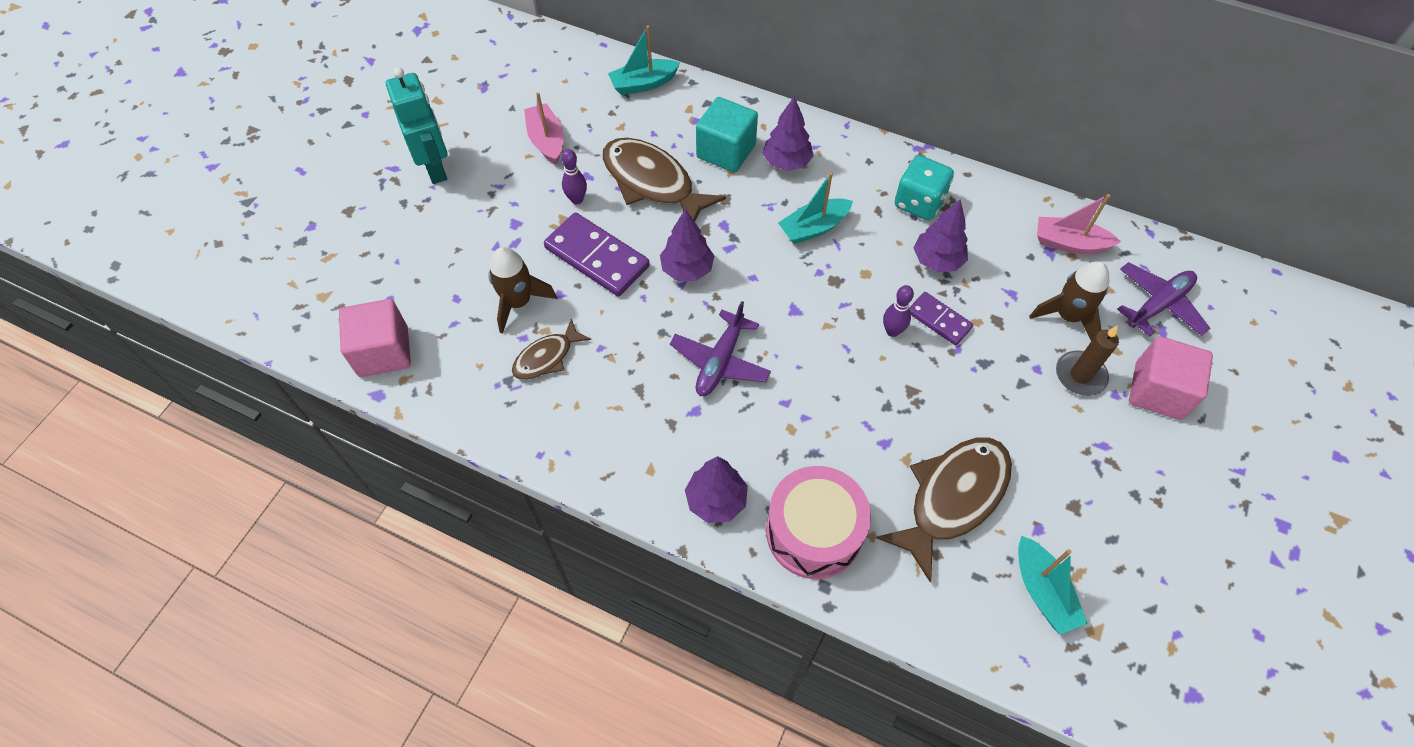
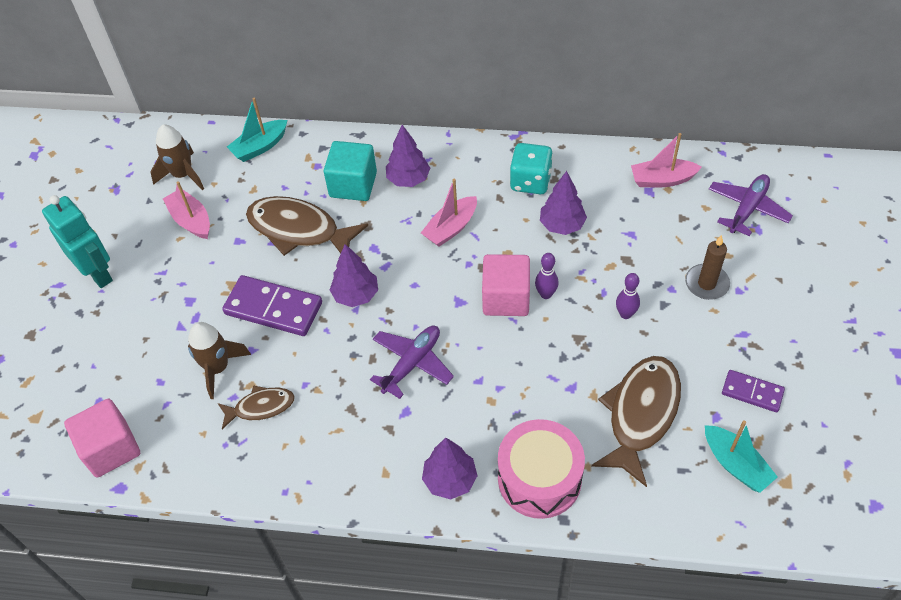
camera: 15 degrees left, 5 degrees down
brown fish [512,319,591,380] -> brown fish turned 135 degrees counterclockwise [218,385,295,429]
purple bowling pin [561,149,587,204] -> purple bowling pin moved to [616,273,640,319]
purple plane [670,301,771,396] -> purple plane turned 150 degrees counterclockwise [370,326,454,399]
turquoise boat [778,172,853,244] -> pink boat [421,179,477,247]
purple domino [909,292,973,345] -> purple domino moved to [722,370,785,412]
brown rocket [1029,261,1109,341] -> brown rocket moved to [150,125,204,190]
pink cube [1129,336,1213,420] -> pink cube moved to [482,254,530,316]

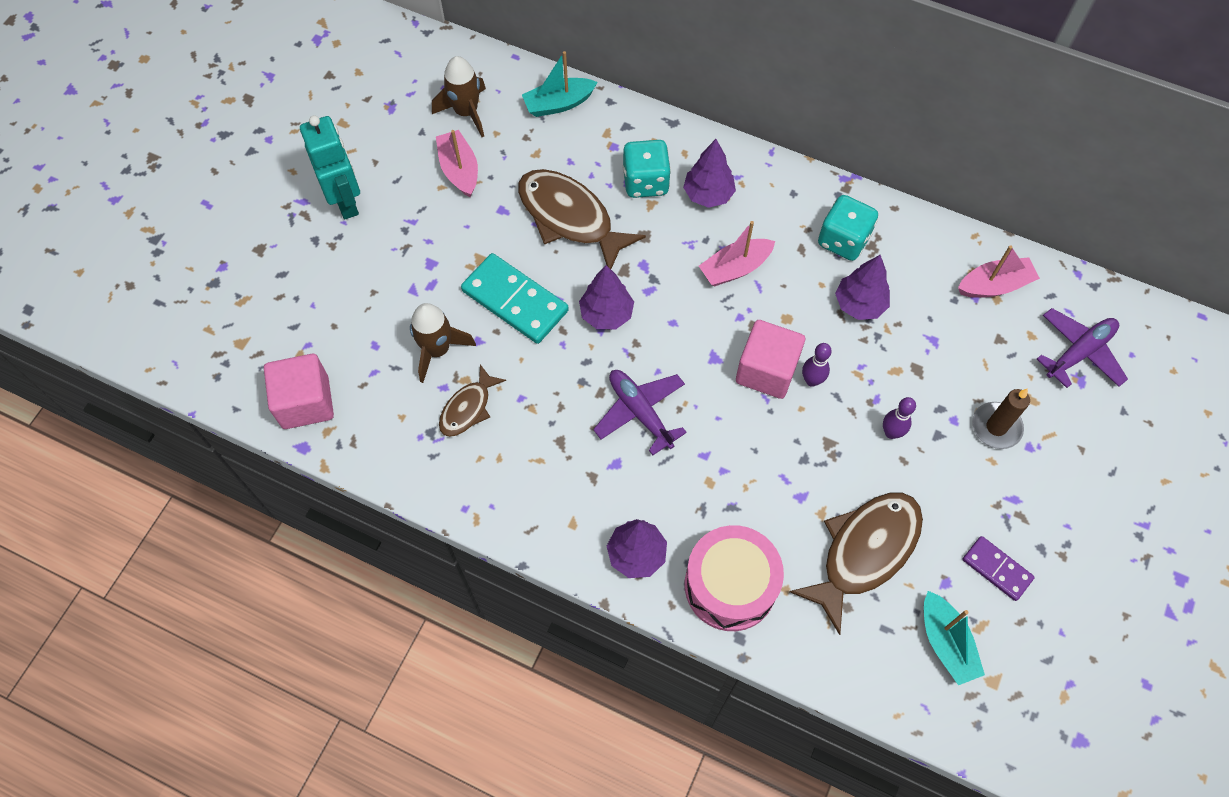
camera: 15 degrees right, 10 degrees up
brown fish [218,385,295,429] -> brown fish turned 120 degrees clockwise [439,364,506,437]
purple domino [222,275,322,336] -> turquoise domino [461,253,569,344]
turquoise cube [324,141,377,201] -> turquoise dice [623,140,671,198]
purple plane [370,326,454,399] -> purple plane turned 90 degrees counterclockwise [593,370,687,455]
pink boat [631,133,702,187] -> pink boat turned 150 degrees clockwise [958,245,1040,298]

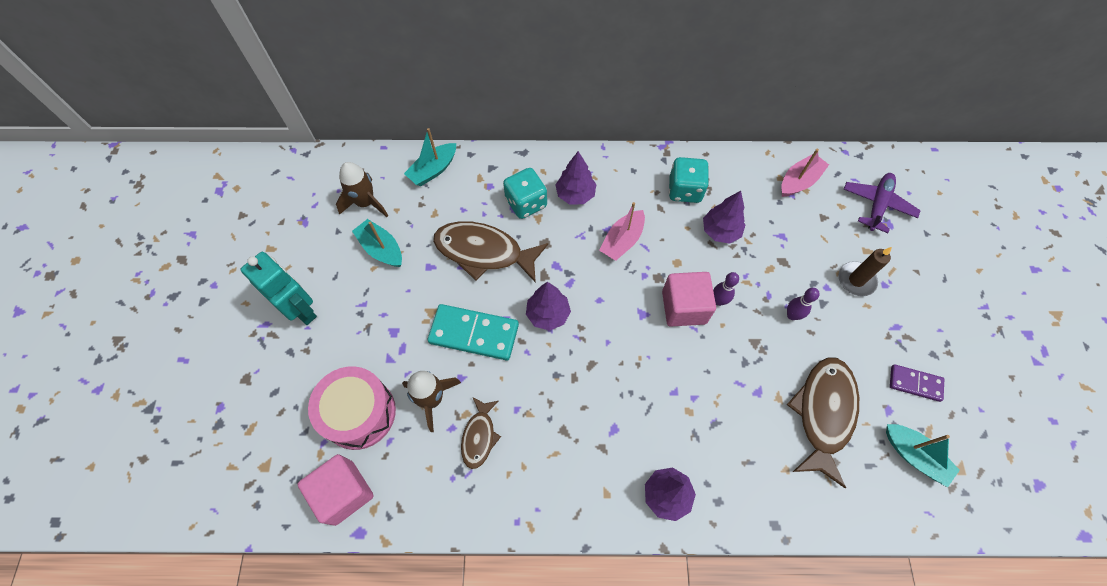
camera: 25 degrees left, 0 degrees up
pink boat [436,130,478,197] -> turquoise boat [352,219,402,267]
purple plane [593,370,687,455] -> none
pink drum [685,525,784,631] -> pink drum moved to [308,366,396,450]

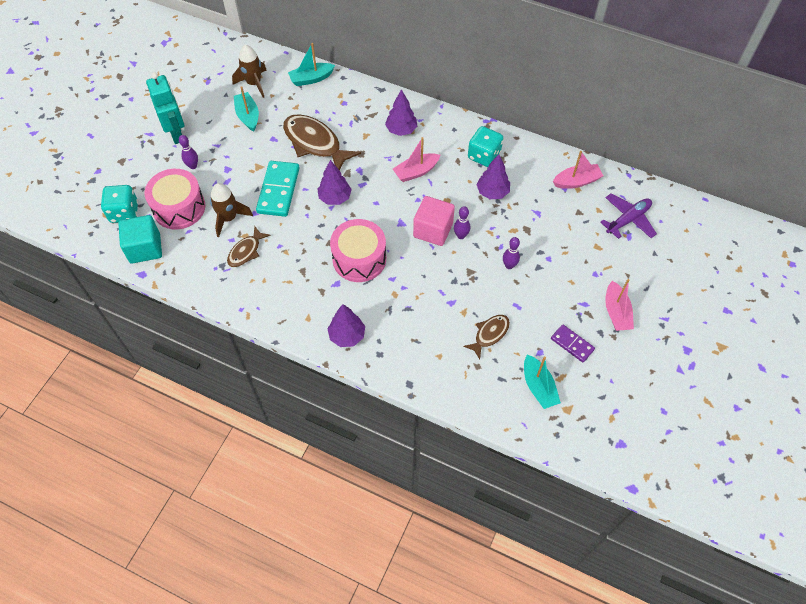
camera: 25 degrees right, 5 degrees down
pink cube [297,454,374,526] -> turquoise cube [118,215,162,264]
turquoise domino [428,304,519,360] -> turquoise domino turned 60 degrees clockwise [256,161,299,217]
turquoise dice [503,168,547,219] -> turquoise dice moved to [101,185,138,223]
brown fish [787,357,859,488] -> brown fish [463,315,510,359], size x0.55
brown candle [838,247,892,297] -> none
none -> purple bowling pin [179,135,198,169]
none -> pink drum [330,219,386,282]
none -> pink boat [605,279,634,331]

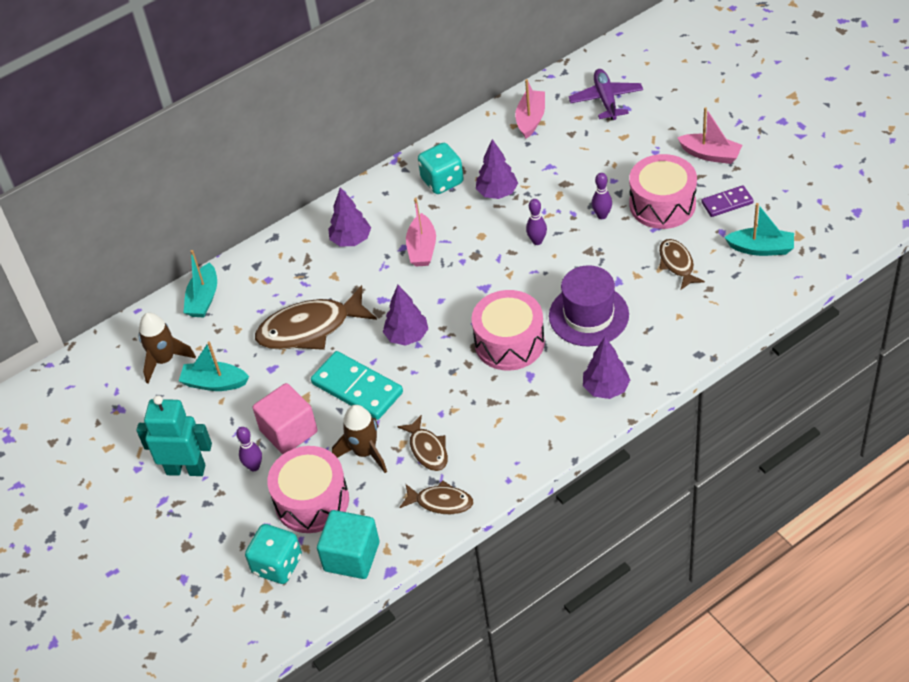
camera: 55 degrees left, 10 degrees down
pink cube [413,196,455,246] -> pink cube moved to [253,383,318,454]
none -> brown fish [399,480,474,514]
none -> purple hat [549,265,629,347]
none -> pink drum [629,154,697,229]

